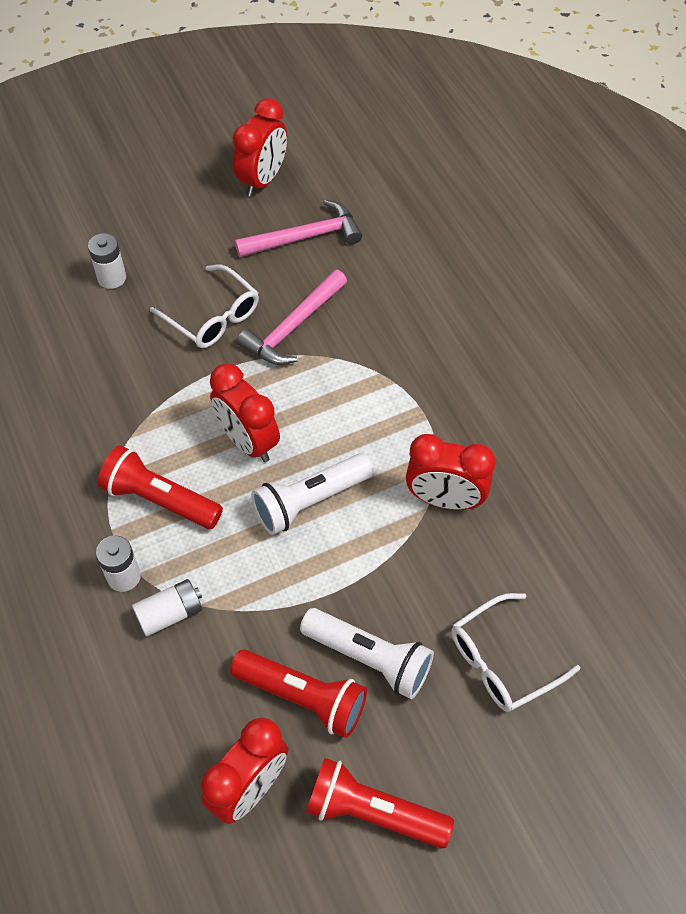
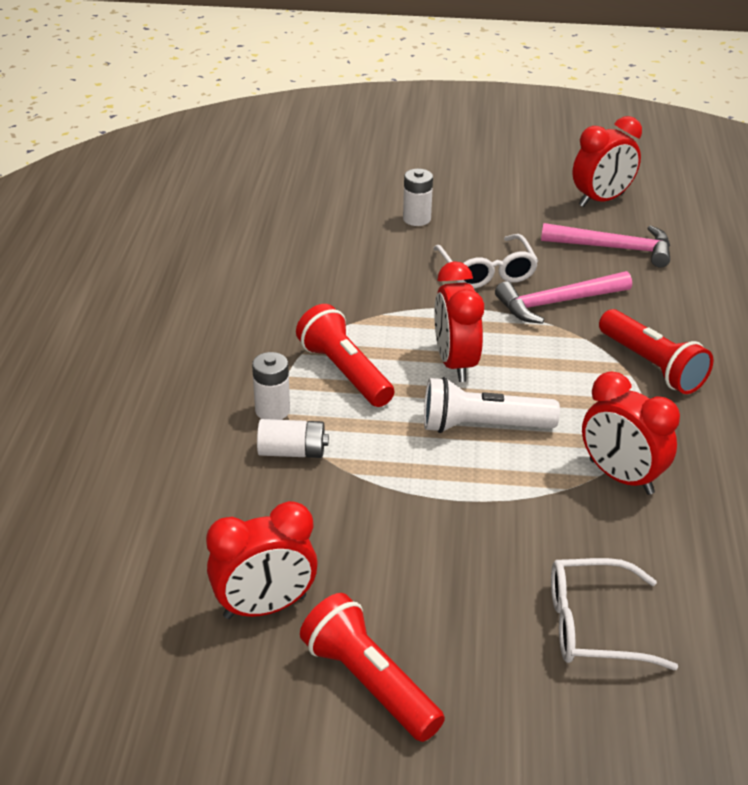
camera: 30 degrees right, 20 degrees down
red flashlight [230,649,367,738] -> red flashlight moved to [599,309,713,394]
white flashlight [300,608,434,699] -> none

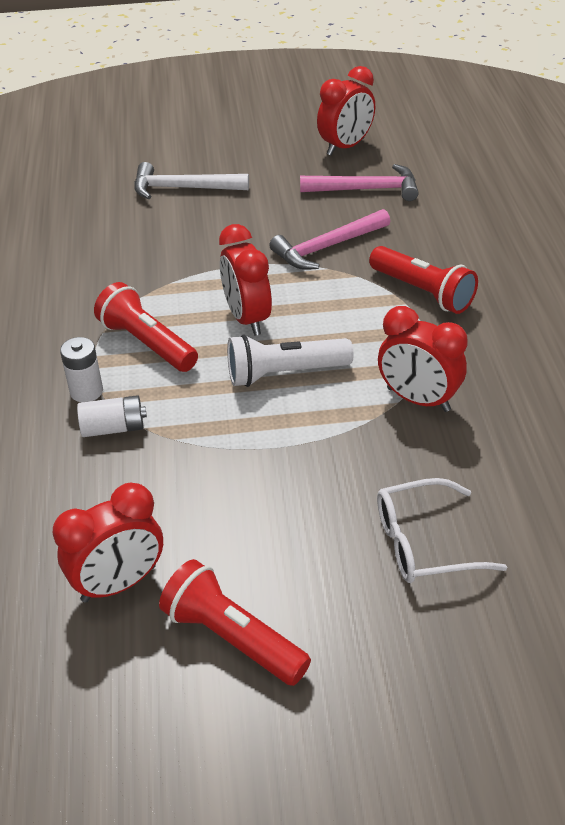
camera: 10 degrees left, 5 degrees up
white battery [403,169,433,226] -> white hammer [134,162,249,199]
white glasses [433,234,538,289] -> none

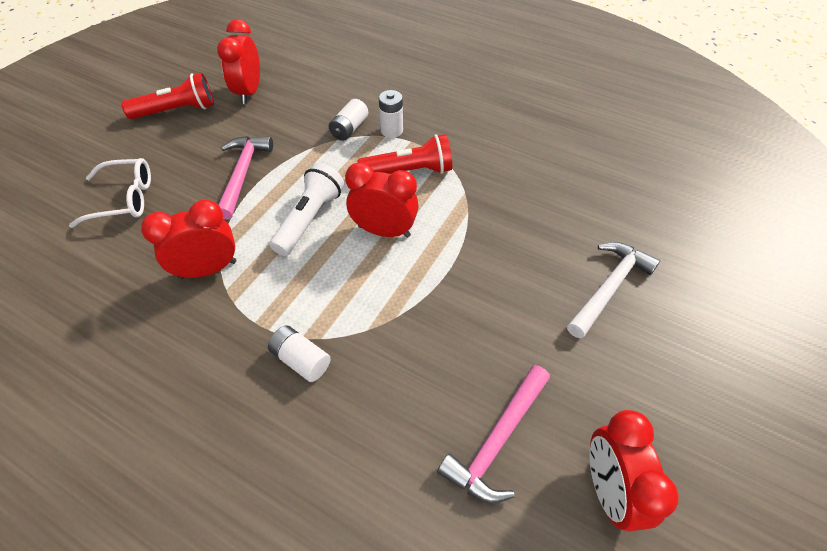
camera: 125 degrees right, 10 degrees up
pink hammer [269,209,390,270] -> pink hammer moved to [218,136,273,219]
red flashlight [369,246,478,314] -> white battery [268,325,331,382]
white glasses [377,478,507,583] -> white glasses turned 60 degrees clockwise [69,158,151,228]

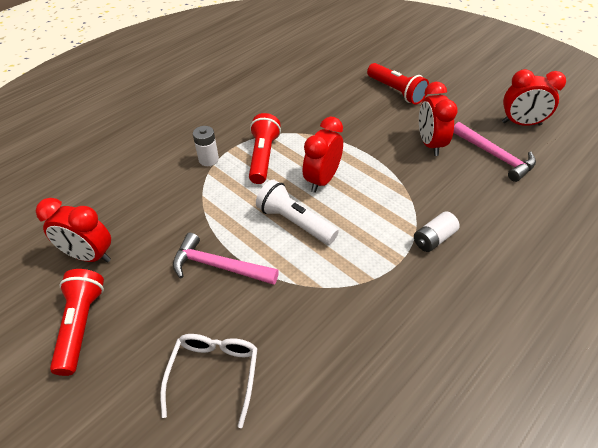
camera: 75 degrees left, 5 degrees down
red clock [141,199,236,279] -> red clock moved to [419,82,458,156]
white battery [329,99,368,141] -> none
white hammer [567,242,660,338] -> red flashlight [367,63,429,105]

